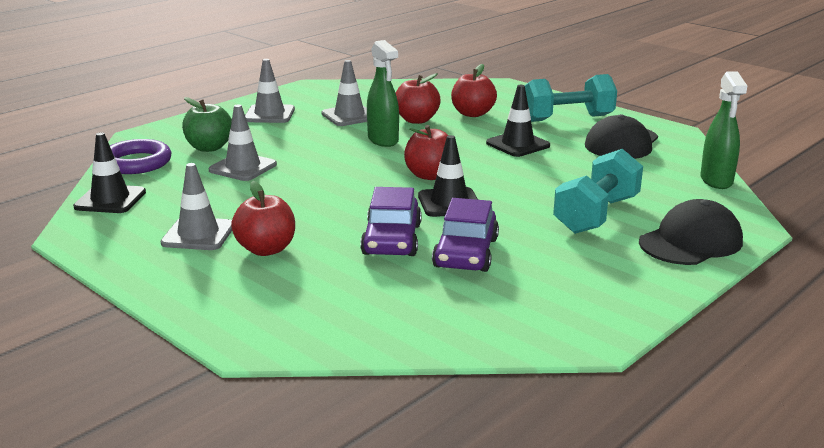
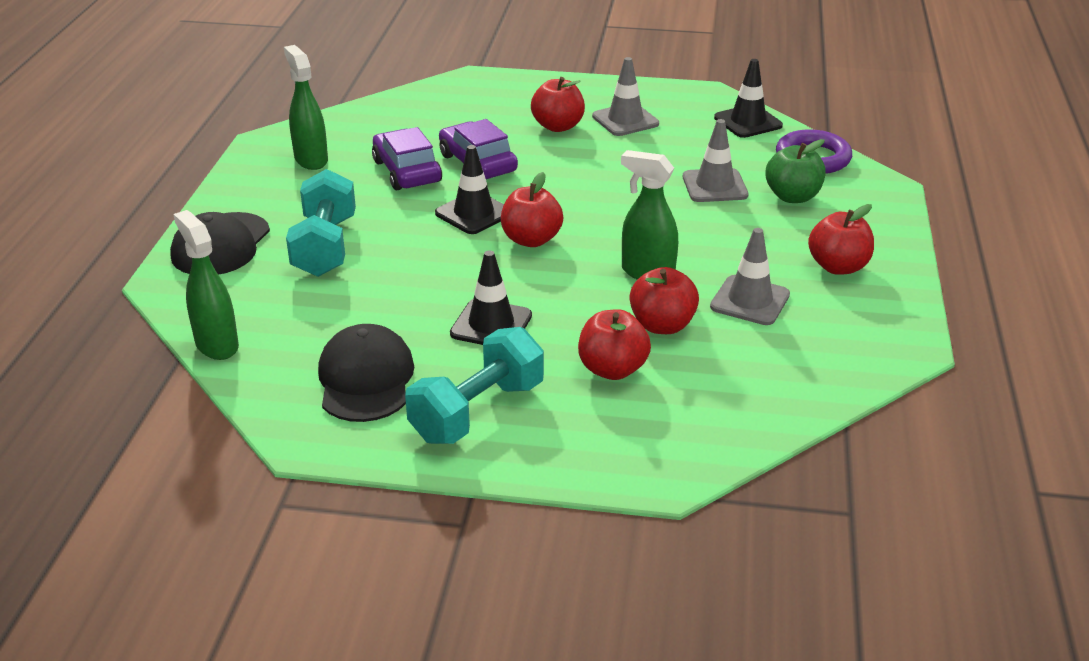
camera: 145 degrees right, 10 degrees up
grey traffic cone [245,59,295,123] -> red apple [808,204,874,275]
none -> green spray bottle [284,45,328,170]

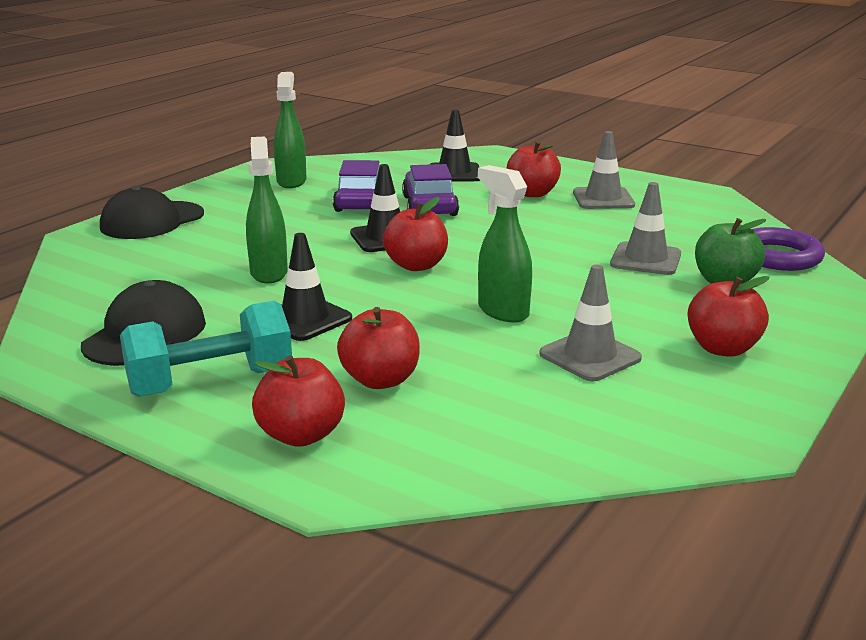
camera: 25 degrees right, 10 degrees down
green spray bottle [173,210,239,360] -> green spray bottle moved to [246,137,288,283]
turquoise dumbbell [286,169,356,277] -> none
red apple [630,267,699,334] -> red apple moved to [252,355,345,447]
black traffic cone [714,59,783,138] -> black traffic cone moved to [429,110,480,182]

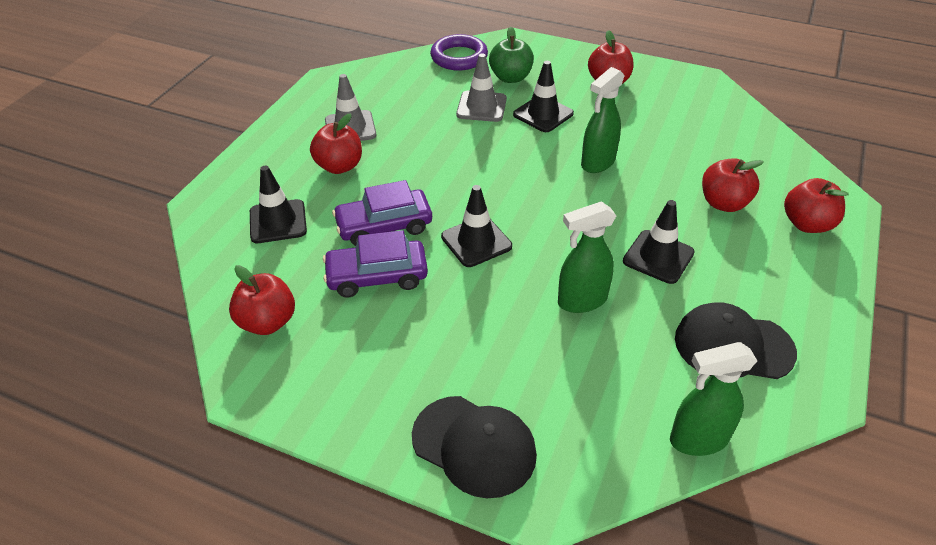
camera: 100 degrees left, 20 degrees up
turquoise dumbbell [120,301,292,397] -> none
green spray bottle [274,72,306,188] -> green spray bottle moved to [670,342,757,456]
red apple [383,197,448,271] -> red apple moved to [229,265,295,335]
grey traffic cone [539,264,642,381] -> none
none -> black traffic cone [513,61,574,132]

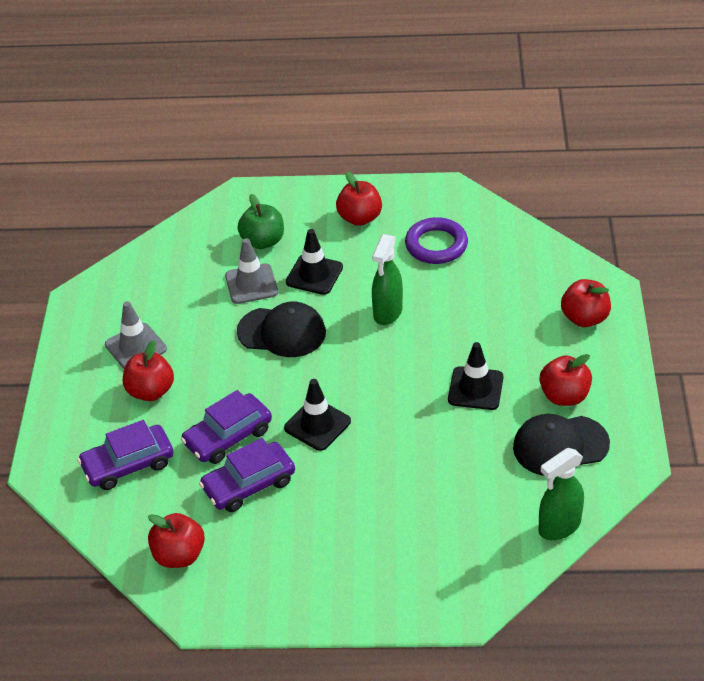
camera: 20 degrees left, 0 degrees up
black traffic cone [250,166,307,243] -> purple car [77,420,174,490]
black cap [412,396,537,498] -> black cap moved to [237,302,326,357]
purple ring [430,34,488,71] -> purple ring moved to [405,217,468,264]
green spray bottle [558,201,616,313] -> none
red apple [702,158,764,212] -> red apple moved to [539,354,592,406]

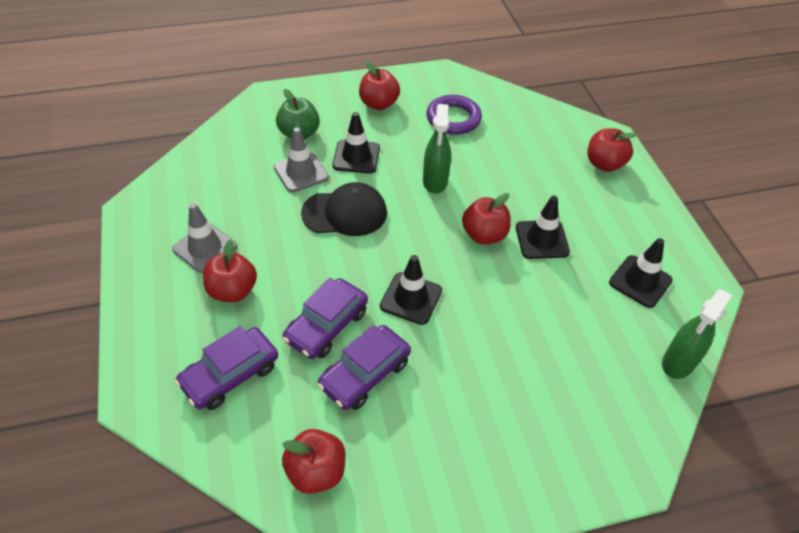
camera: 20 degrees left, 5 degrees up
black cap [513,414,610,476] -> black traffic cone [609,238,673,308]
red apple [539,354,592,406] -> red apple moved to [462,193,511,244]

